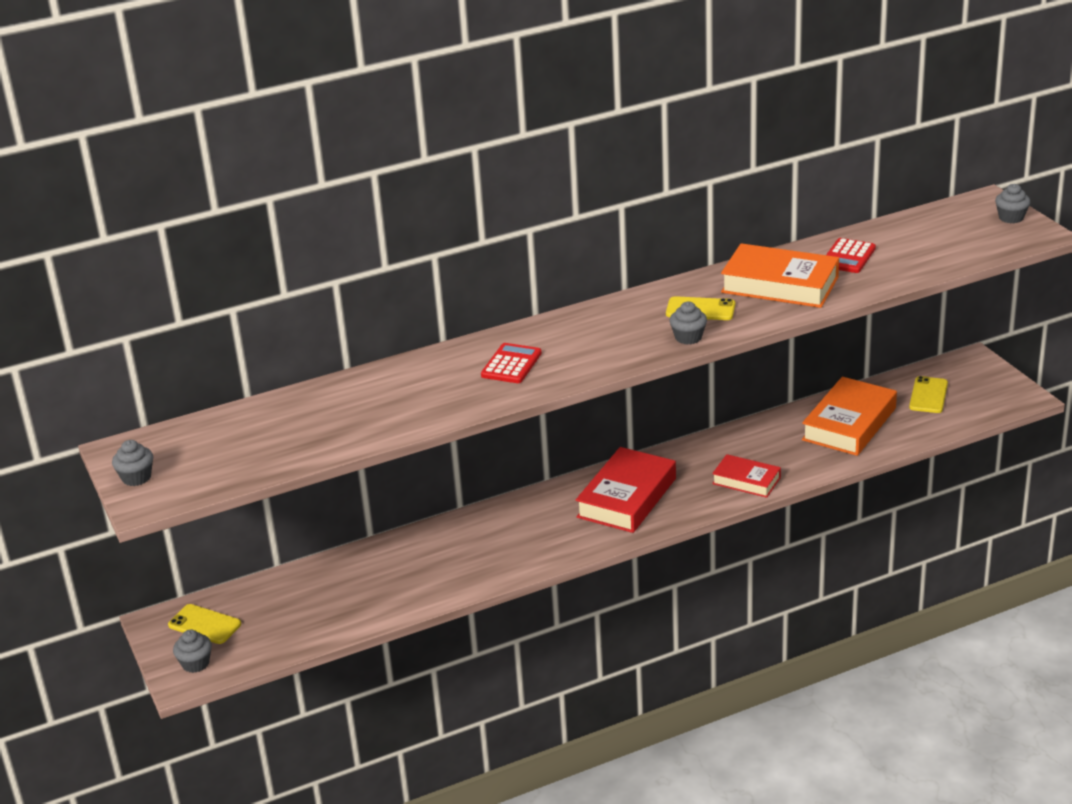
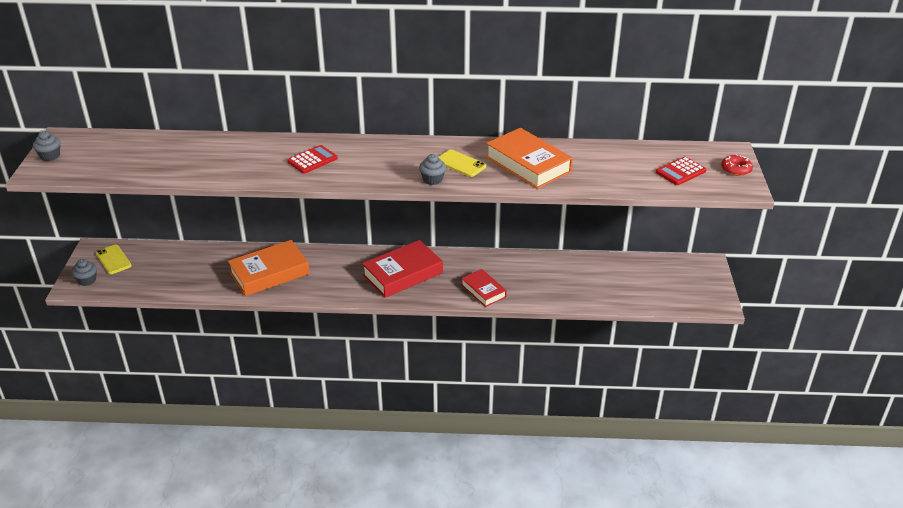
camera: 25 degrees right, 5 degrees up
orange book [802,377,897,456] -> orange book moved to [228,240,310,296]
red calculator [826,238,876,273] -> red calculator moved to [656,156,707,185]
yellow phone [909,376,948,413] -> none
grey cupcake [995,184,1031,223] -> red donut [721,154,753,176]

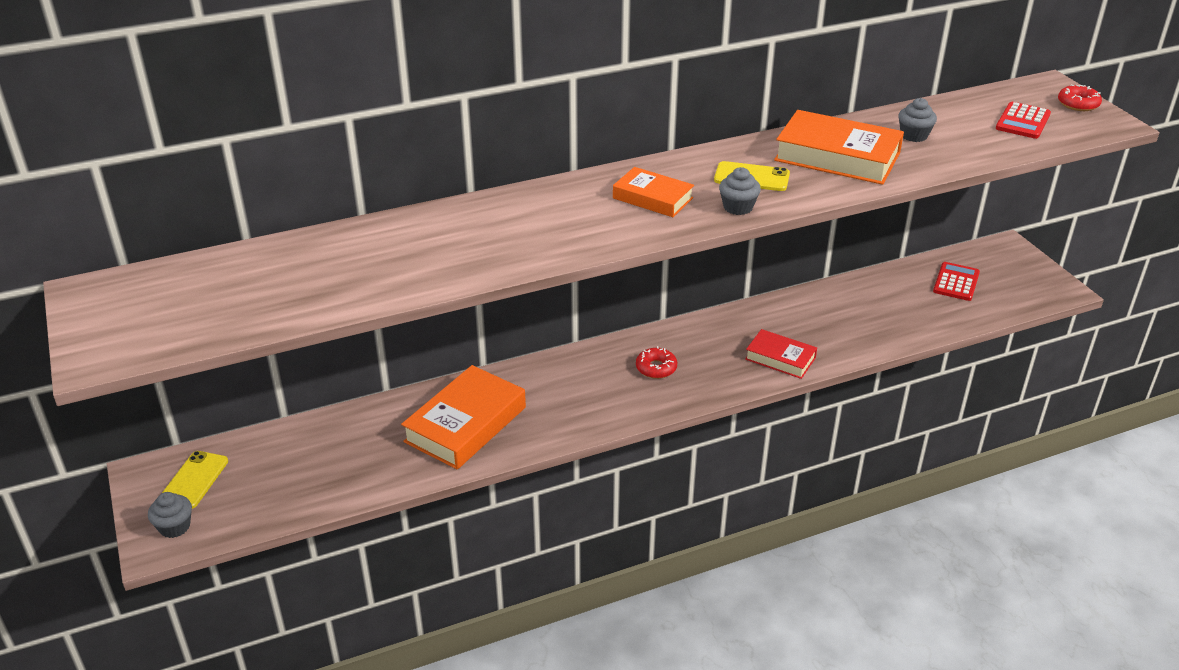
camera: 25 degrees left, 0 degrees up
grey cupcake [33,131,60,161] -> grey cupcake moved to [898,98,937,142]
yellow phone [96,245,132,274] -> yellow phone turned 75 degrees clockwise [161,451,228,509]
red calculator [287,145,338,174] -> red calculator moved to [933,262,980,301]
red book [362,240,443,298] -> red donut [636,346,677,379]
none -> orange book [613,167,694,217]

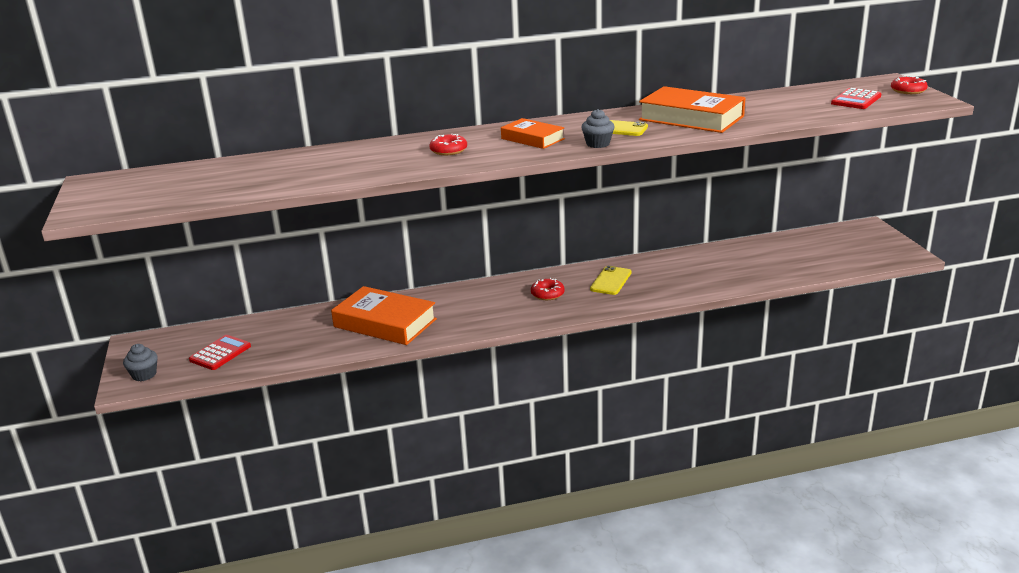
camera: 10 degrees right, 10 degrees down
yellow phone [161,451,228,509] -> yellow phone moved to [590,266,632,295]
orange book [401,365,526,470] -> orange book turned 75 degrees clockwise [331,286,437,345]
red book [745,329,817,379] -> none
grey cupcake [898,98,937,142] -> none
red calculator [933,262,980,301] -> red calculator moved to [189,335,251,370]
none -> red donut [429,133,467,155]

